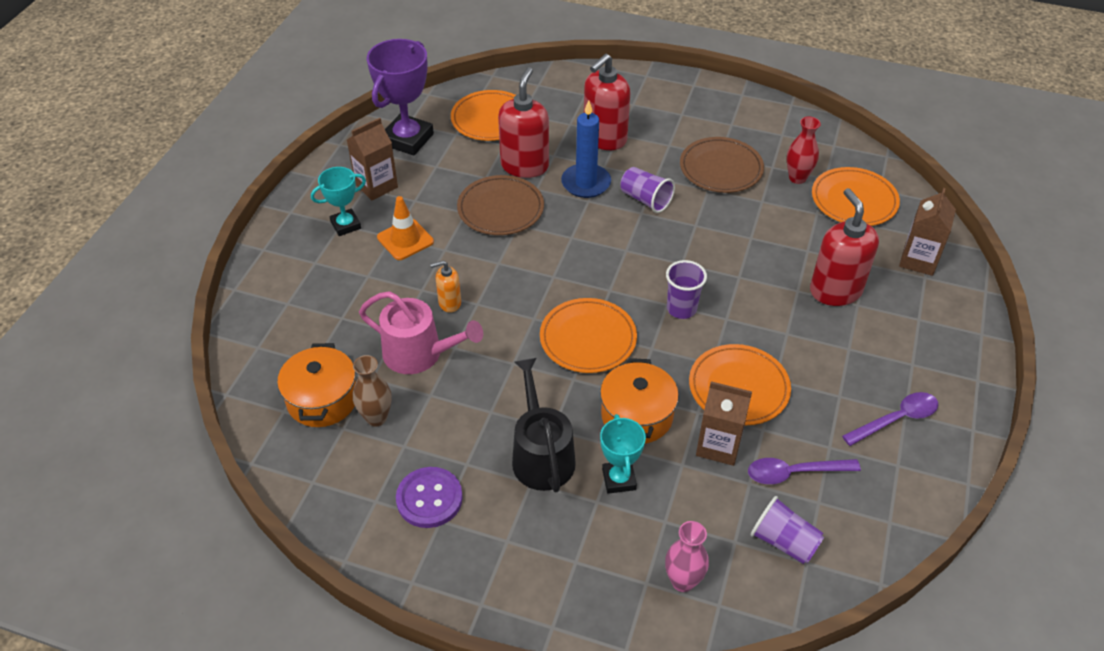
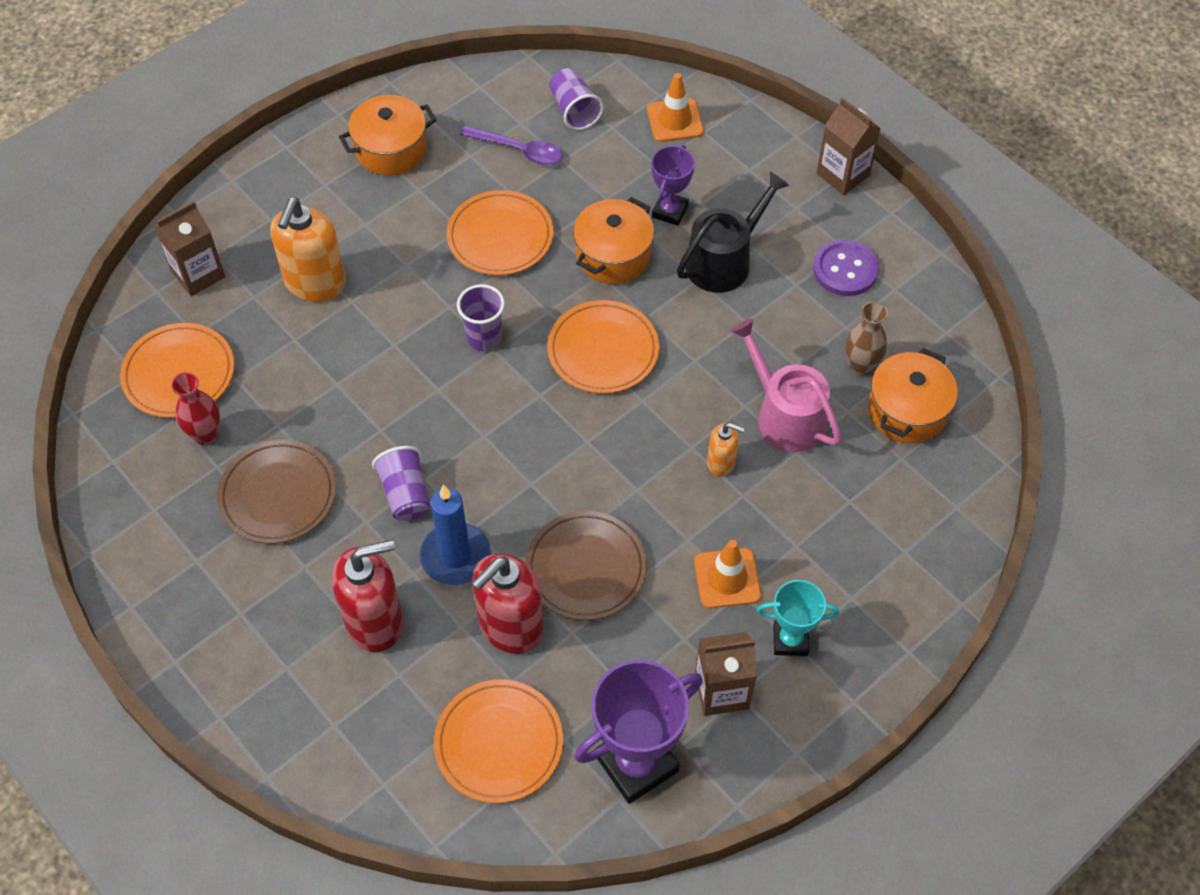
camera: 150 degrees left, 10 degrees up
black watering can [512,358,576,492] -> black watering can turned 150 degrees counterclockwise [677,172,789,293]
turquoise trophy [600,414,646,494] -> purple trophy [651,145,695,226]
pink vase [665,521,709,592] -> orange traffic cone [647,73,704,142]
brown carton [696,381,752,466] -> brown carton moved to [817,97,881,195]
red soap dispenser [810,188,879,306] -> orange soap dispenser [270,198,346,302]
purple spoon [842,392,938,446] -> orange pot [339,95,436,176]

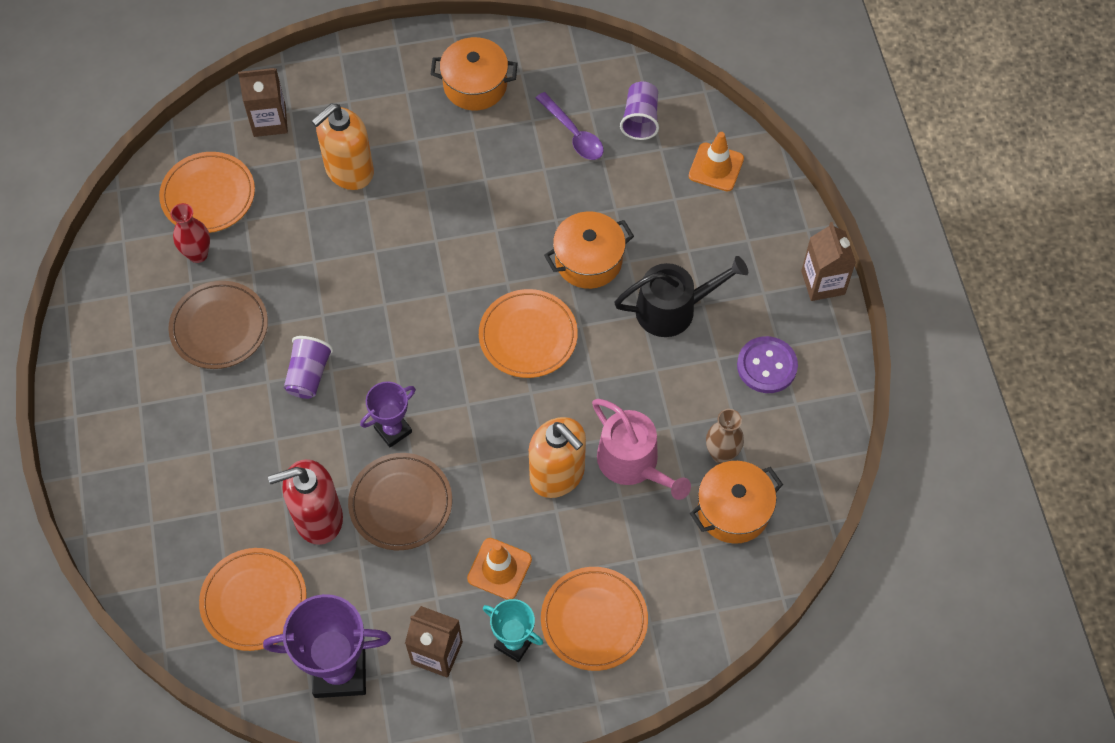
camera: 30 degrees right, 5 degrees up
red soap dispenser [332,540,403,652] -> none
blue candle [420,485,491,585] -> none
orange plate [447,190,553,275] -> orange plate moved to [541,567,648,671]
purple cup [457,284,505,351] -> none
purple trophy [651,145,695,226] -> purple trophy moved to [360,381,416,447]
orange soap dispenser [707,423,745,476] -> orange soap dispenser [529,417,586,498], size x1.94
pink watering can [730,319,842,452] -> pink watering can turned 150 degrees clockwise [592,399,691,500]

